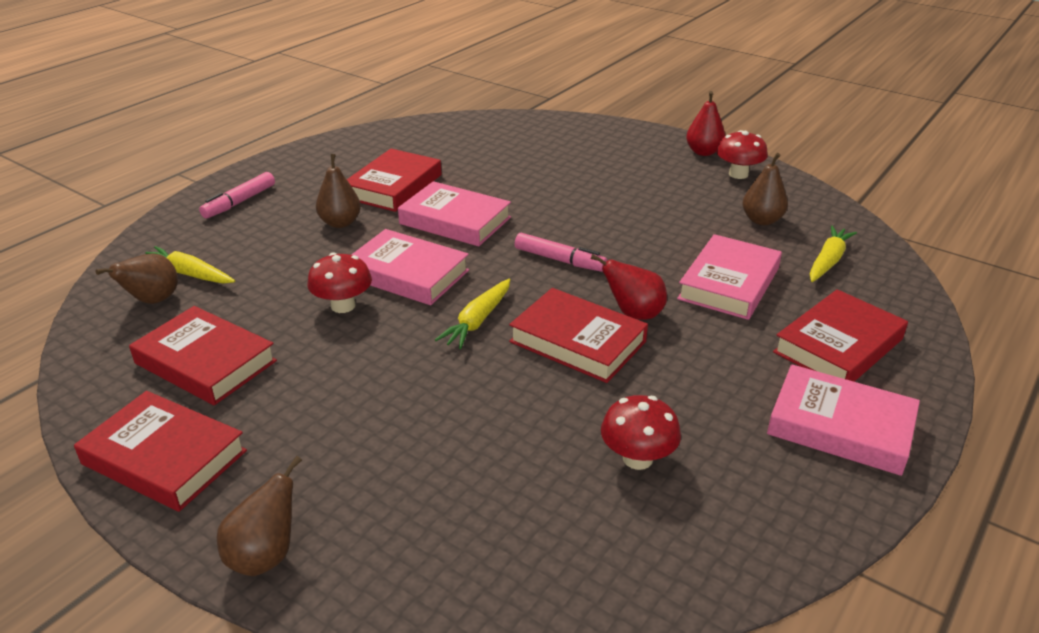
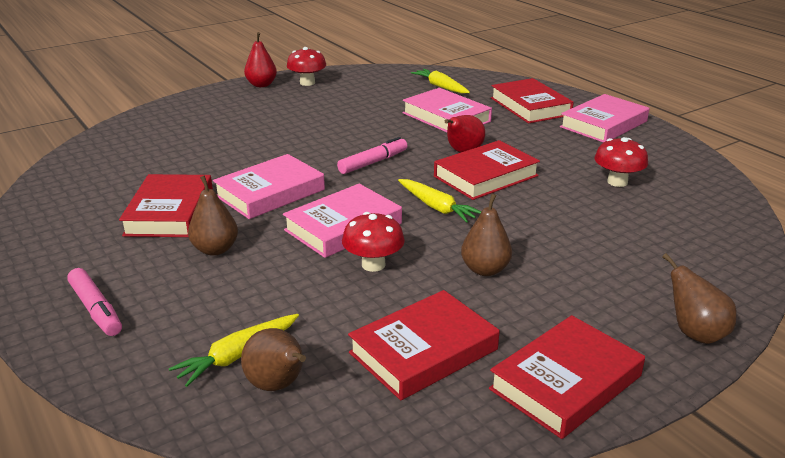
camera: 70 degrees left, 5 degrees down
red book [347,149,441,212] -> red book turned 45 degrees clockwise [119,174,213,237]
brown pear [742,153,788,225] -> brown pear moved to [461,194,512,276]

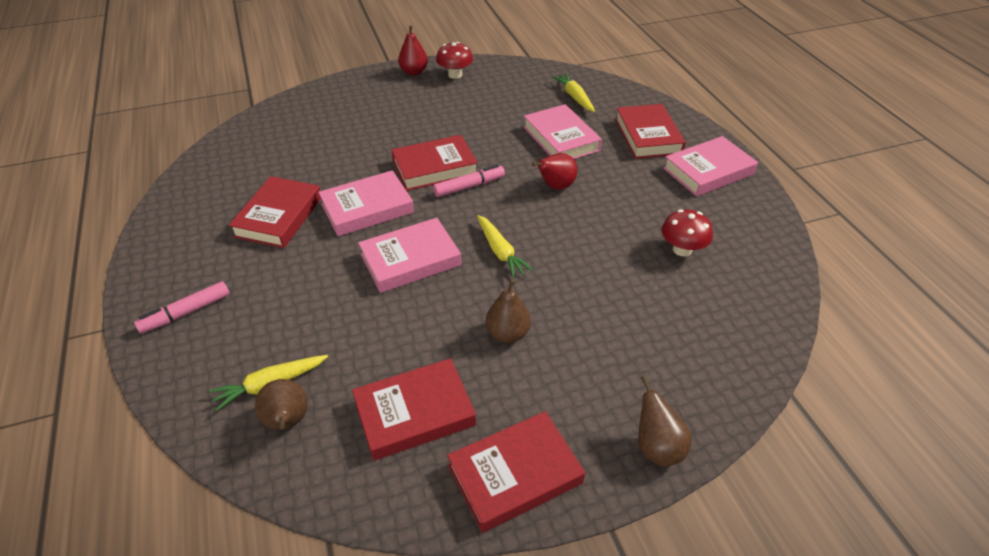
camera: 15 degrees right, 15 degrees up
pink marker [67,268,122,336] -> pink marker turned 75 degrees clockwise [134,281,230,334]
brown pear [188,176,238,256] -> none
red mushroom [342,212,405,272] -> none
red book [434,140,540,200] -> red book moved to [391,135,478,191]

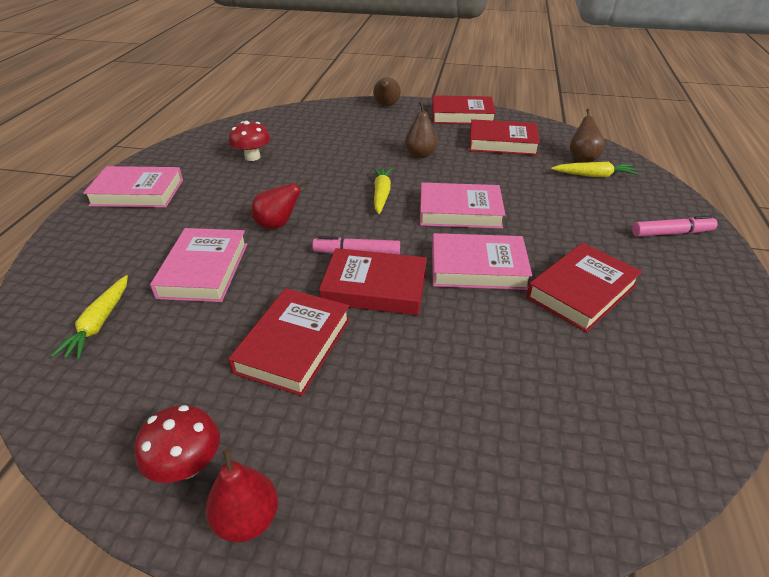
camera: 150 degrees left, 5 degrees down
red book [615,104,686,159] -> red book moved to [228,288,350,396]

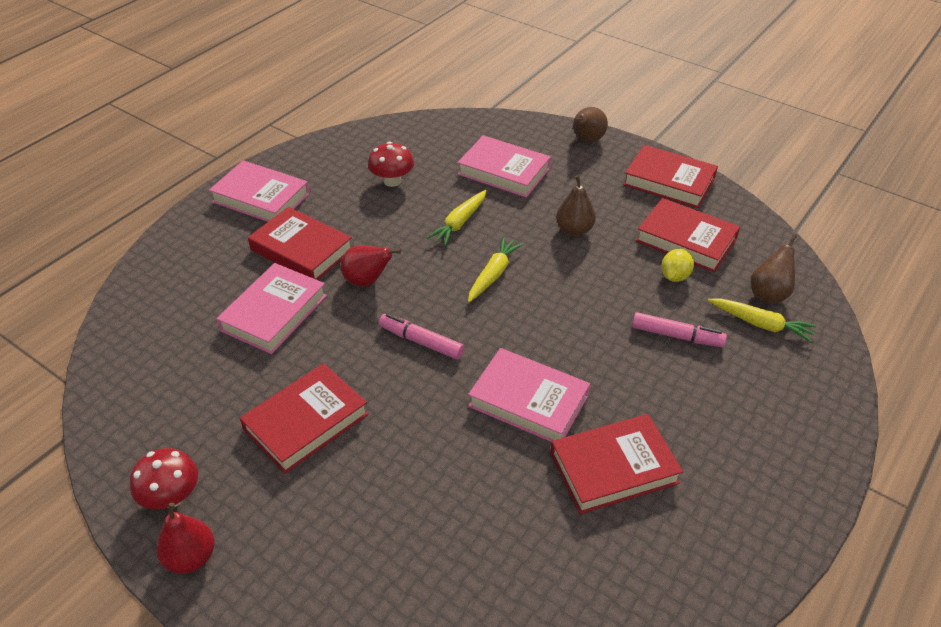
camera: 25 degrees right, 5 degrees up
yellow carrot [51,275,128,359] -> yellow carrot moved to [427,190,487,246]
red book [319,248,427,315] -> red book moved to [248,207,352,280]
pink book [420,183,505,229] -> pink book moved to [458,135,551,198]
pink marker [632,215,718,237] -> pink marker moved to [632,312,727,347]
none -> yellow lemon [661,249,694,282]

